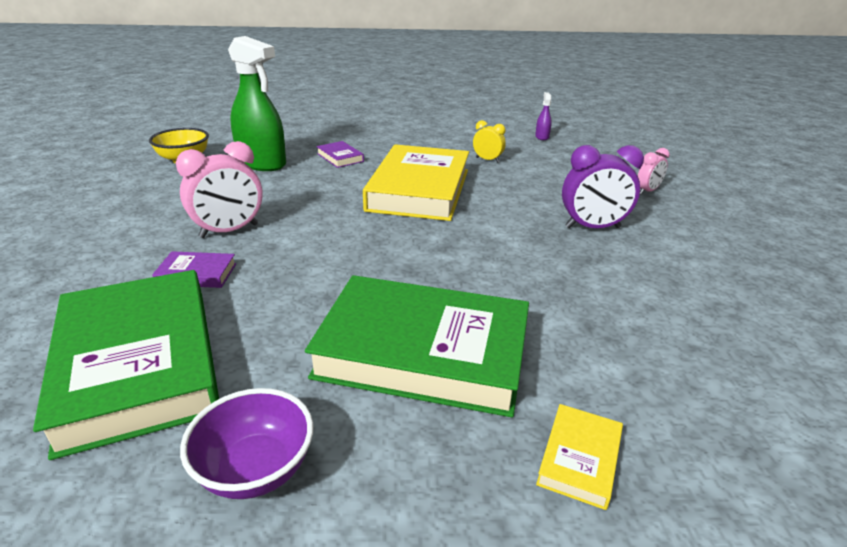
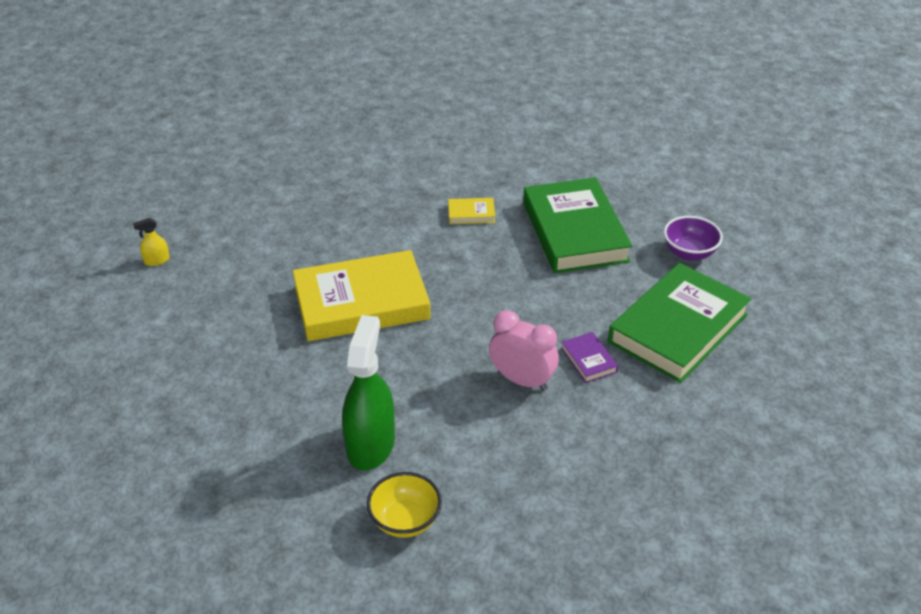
camera: 115 degrees left, 10 degrees up
purple book [316,141,364,168] -> none
yellow clock [473,120,506,163] -> none
purple spray bottle [535,92,552,140] -> yellow spray bottle [133,218,170,266]
yellow book [536,404,623,510] -> yellow book moved to [448,198,495,224]
purple clock [562,145,644,228] -> none
pink clock [638,148,670,195] -> none

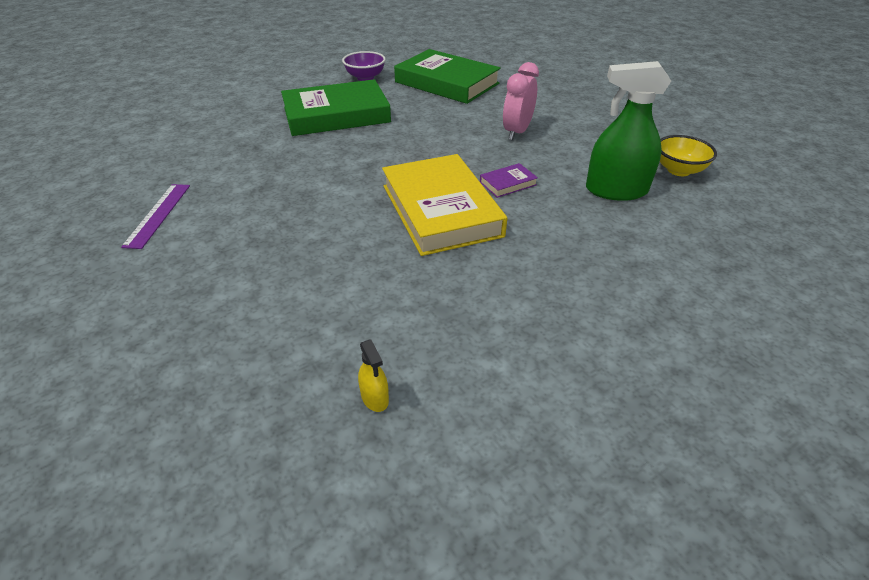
camera: 95 degrees left, 0 degrees up
yellow book [448,198,495,224] -> none
purple book [561,332,618,383] -> purple book moved to [480,163,538,198]
none -> purple ruler [121,184,190,249]

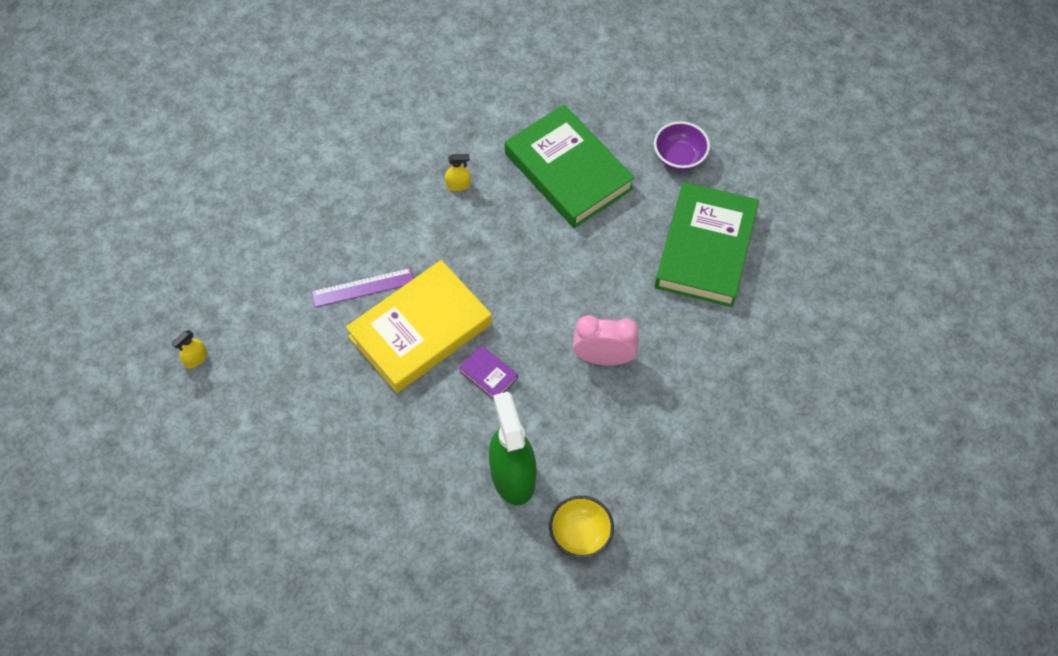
camera: 70 degrees right, 20 degrees up
purple ruler [121,184,190,249] -> purple ruler moved to [311,268,414,307]
none -> yellow spray bottle [445,154,471,191]

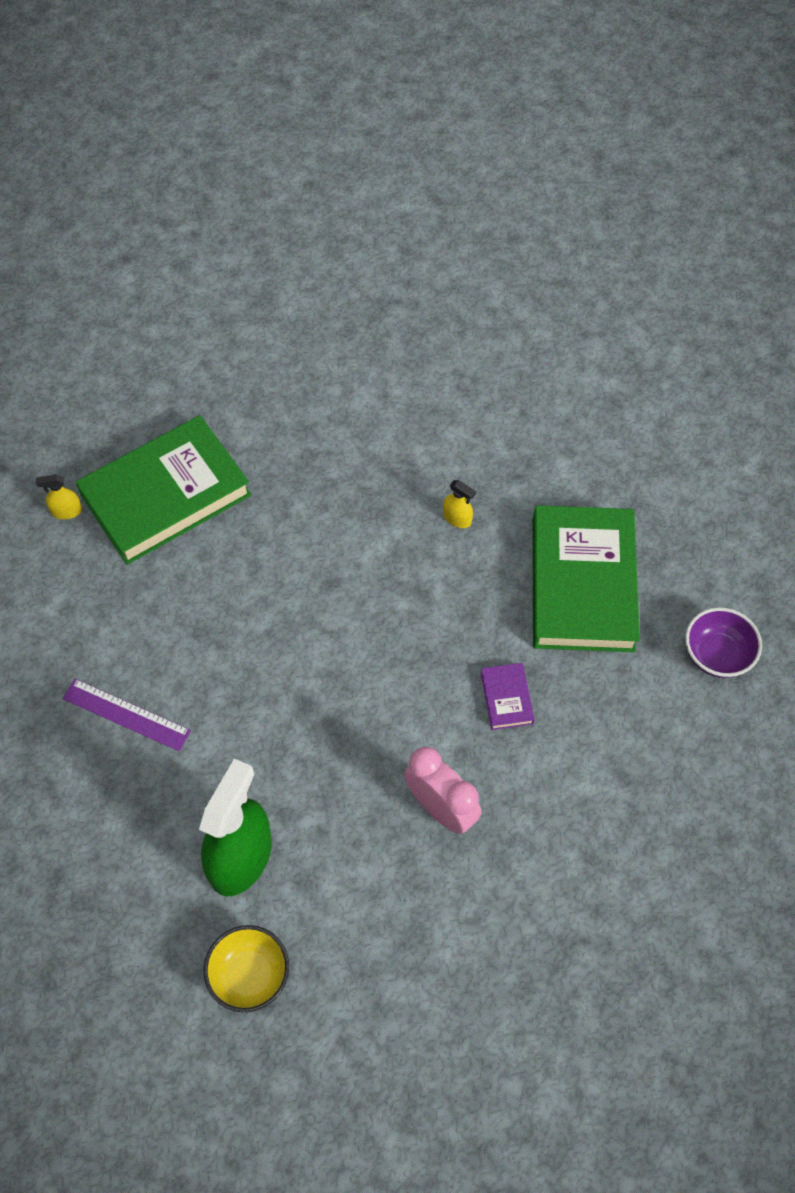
camera: 40 degrees right, 0 degrees up
purple ruler [311,268,414,307] -> purple ruler moved to [62,679,191,751]
yellow book [346,260,492,393] -> none
purple book [459,345,518,400] -> purple book moved to [481,663,535,730]
green book [655,182,759,307] -> green book moved to [76,415,251,565]

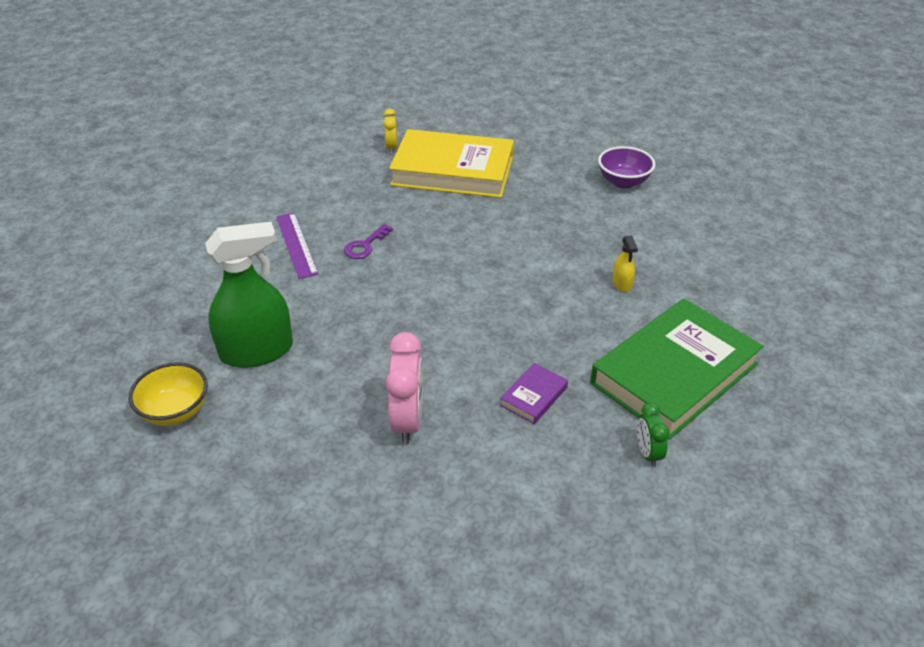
camera: 45 degrees right, 20 degrees down
yellow spray bottle [36,474,82,519] -> yellow clock [384,109,397,154]
green book [76,415,251,565] -> yellow book [389,129,514,198]
purple bowl [685,607,762,678] -> purple bowl moved to [598,146,655,188]
none -> purple key [344,224,393,259]
none -> green clock [637,402,669,467]

